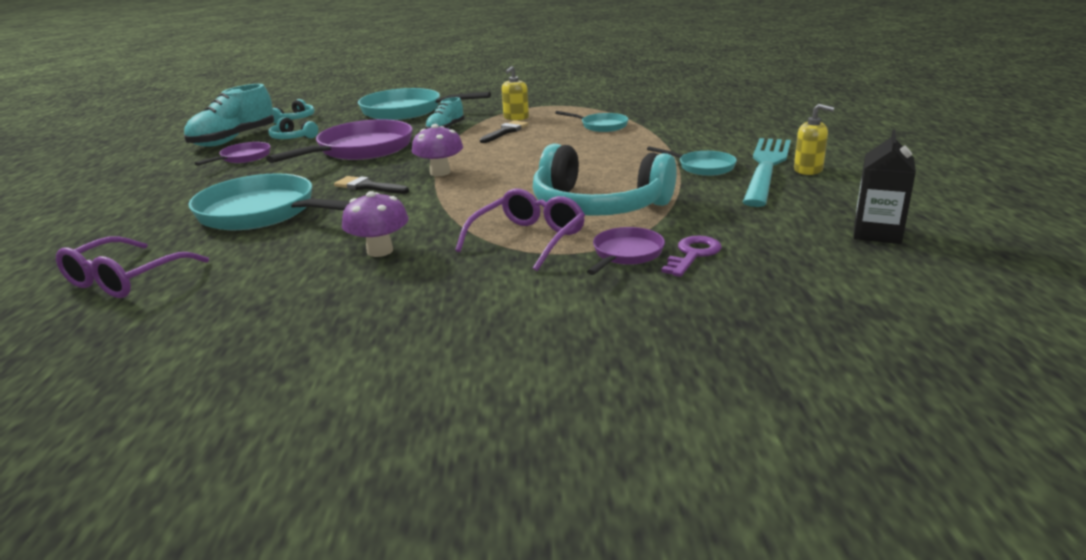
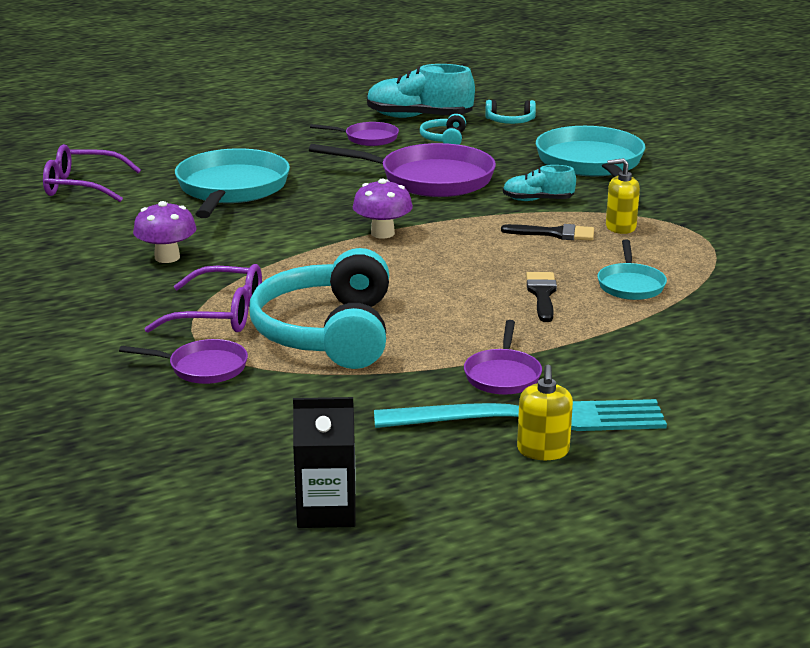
camera: 65 degrees right, 0 degrees up
black brush [334,176,409,194] -> black brush moved to [526,272,557,322]
turquoise pan [647,146,737,176] -> purple pan [464,320,542,395]
purple key [662,235,722,277] -> none

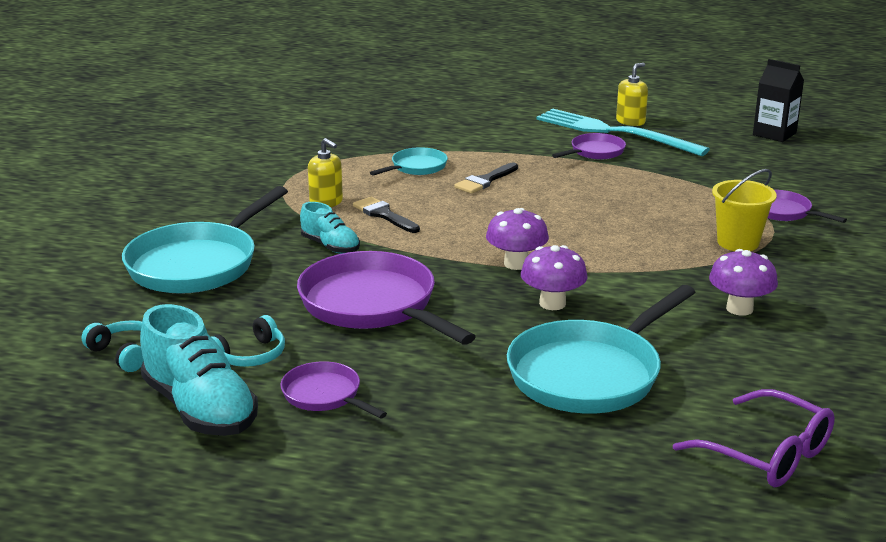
camera: 140 degrees left, 0 degrees up
purple glasses [144,264,262,333] -> yellow bucket [712,169,777,251]
turquoise headphones [249,248,389,369] -> none
none -> purple mushroom [521,245,588,310]

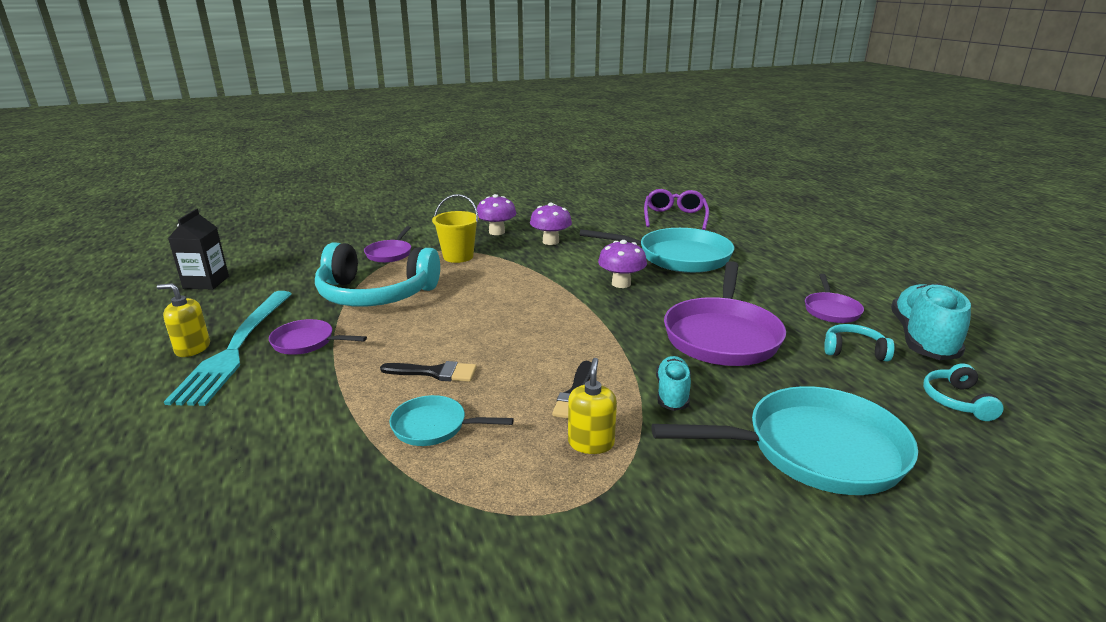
camera: 125 degrees left, 0 degrees up
purple mushroom [486,208,549,270] -> purple mushroom moved to [477,194,516,235]
none -> turquoise headphones [315,242,440,306]

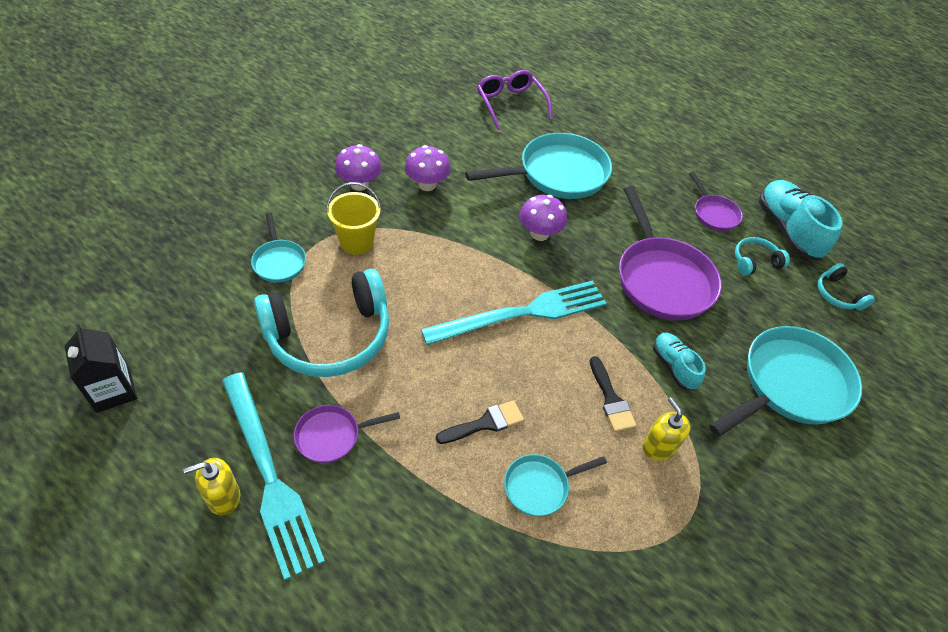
camera: 35 degrees left, 25 degrees up
purple pan [364,226,411,263] -> turquoise pan [251,213,306,283]
none -> turquoise fork [421,280,607,345]

